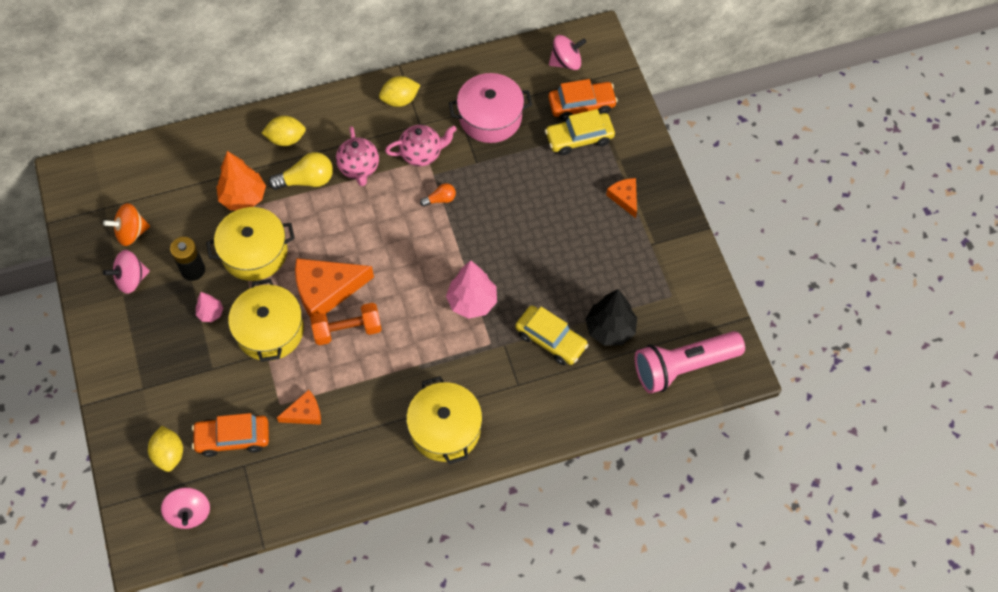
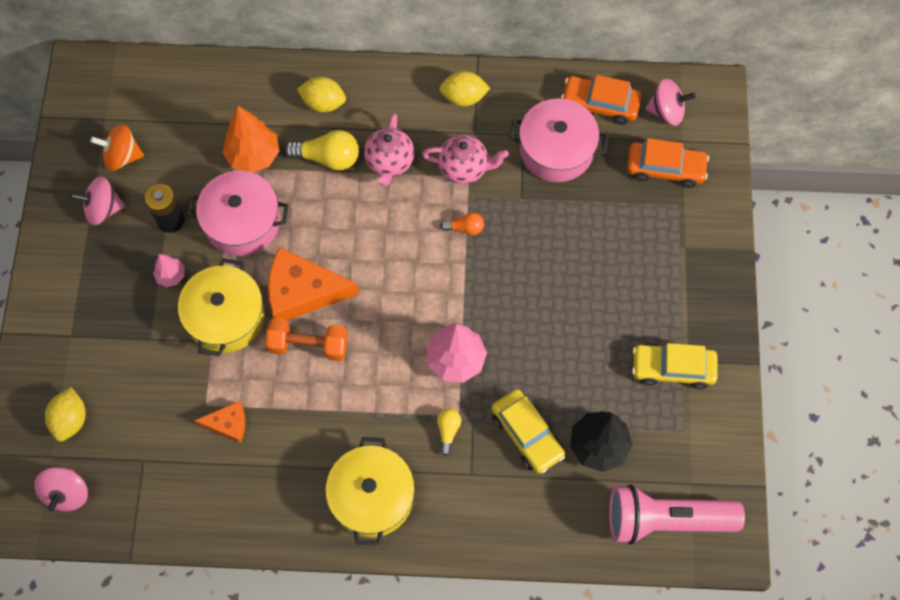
camera: 20 degrees right, 5 degrees up
orange car [192,413,269,457] -> orange car moved to [561,75,642,125]
yellow pot [206,207,295,281] -> pink pot [187,171,289,256]
yellow car [545,109,615,155] -> yellow car moved to [632,343,717,389]
orange cheese [606,178,637,218] -> none
none -> yellow light bulb [437,409,461,456]

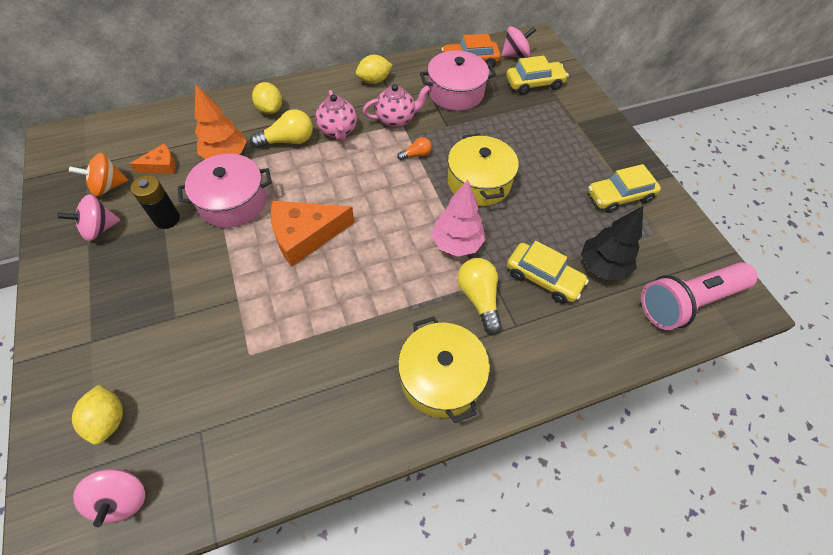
camera: 25 degrees left, 10 degrees down
pink tree [153,254,185,287] -> none
yellow pot [178,258,265,356] -> yellow pot moved to [447,133,519,206]
orange cheese [194,401,246,443] -> orange cheese moved to [130,144,176,174]
orange dumbbell [265,318,348,361] -> none
yellow lemon [297,77,346,112] -> yellow lemon turned 75 degrees clockwise [252,82,282,114]
yellow light bulb [437,409,461,456] -> yellow light bulb [457,258,502,334], size x1.78
orange car [627,138,709,188] -> yellow car [506,56,569,95]

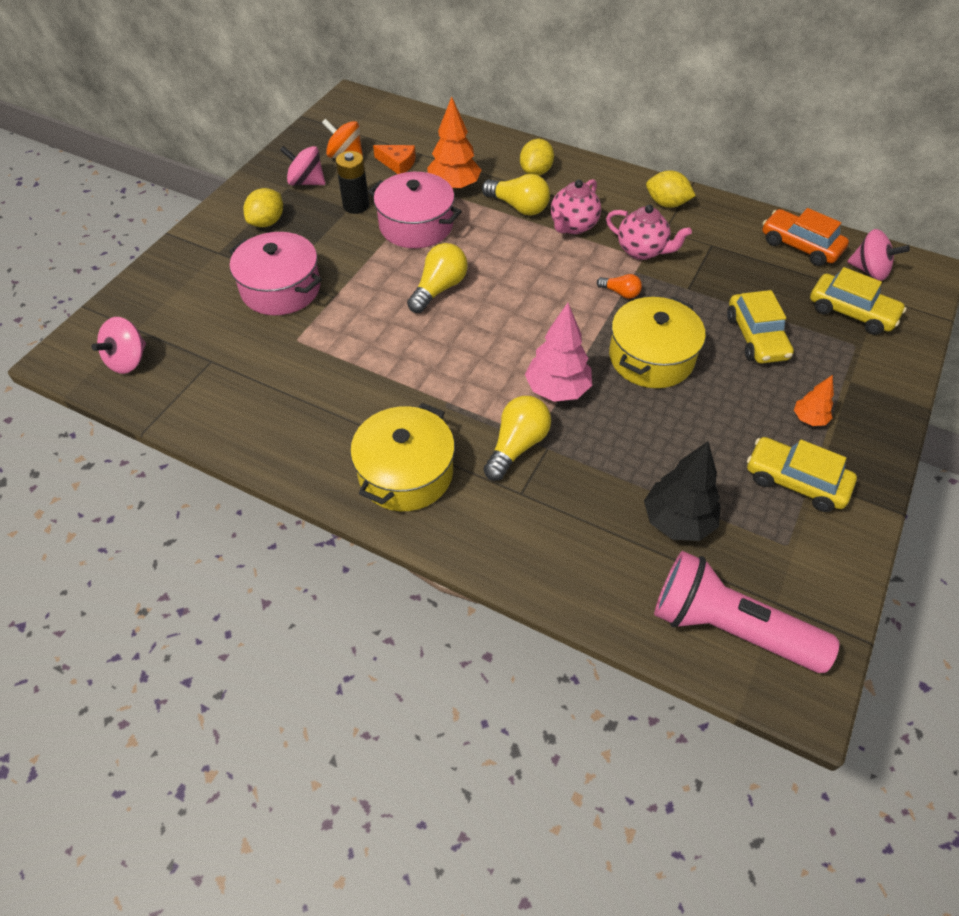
camera: 50 degrees right, 5 degrees down
yellow lemon [72,385,123,445] -> yellow lemon moved to [244,188,283,227]
orange cheese [271,201,355,267] -> yellow light bulb [407,243,468,313]
pink pot [420,50,496,111] -> pink pot moved to [229,232,322,315]
yellow car [507,241,589,303] -> yellow car moved to [727,290,794,364]
none -> orange tree [794,375,834,426]

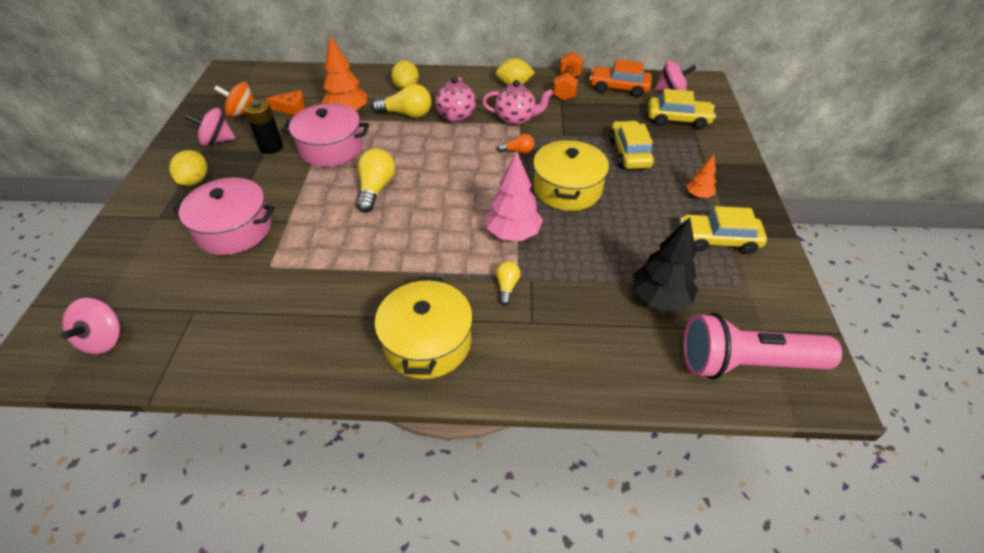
camera: 25 degrees left, 5 degrees down
yellow light bulb [484,396,551,481] -> yellow light bulb [496,261,520,305], size x0.56
yellow car [727,290,794,364] -> yellow car turned 150 degrees counterclockwise [609,121,654,169]
none -> orange dumbbell [553,52,583,101]

